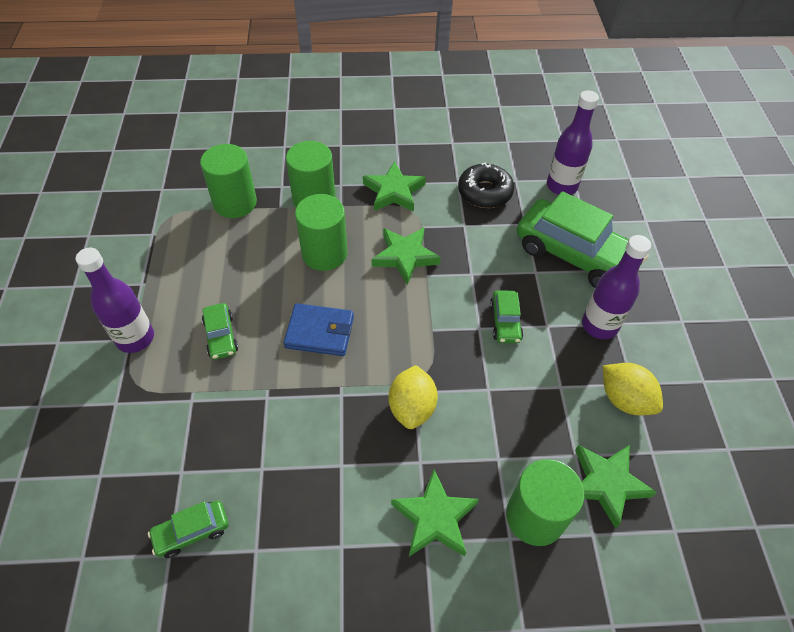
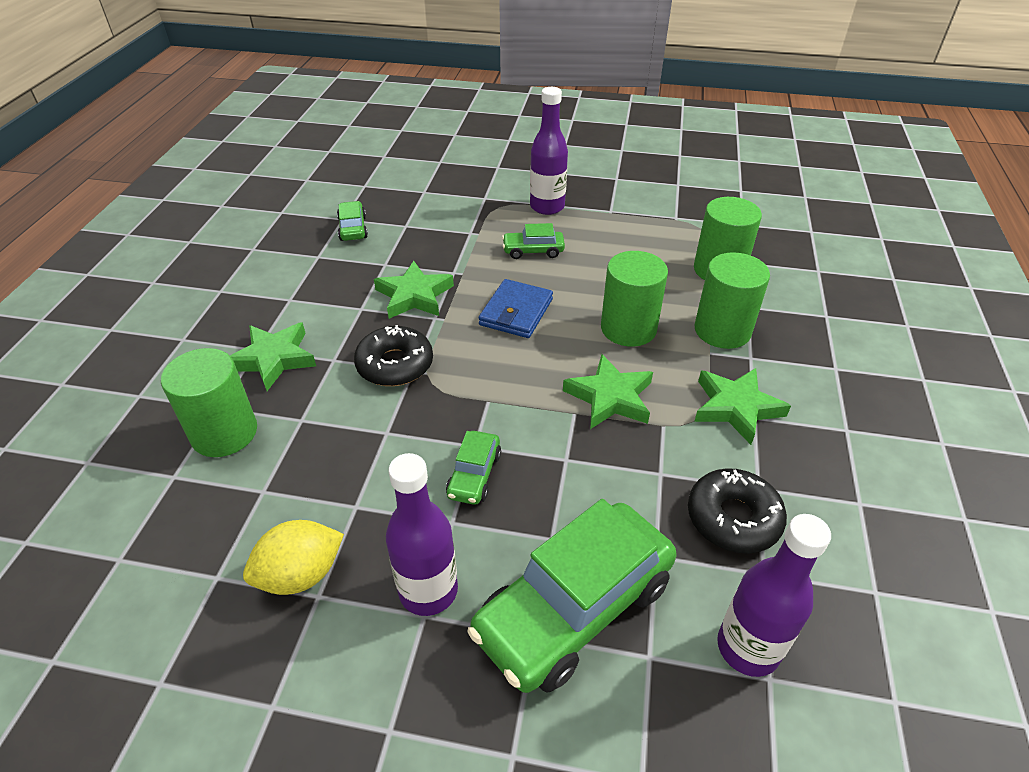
camera: 105 degrees right, 10 degrees down
yellow lemon [389,365,438,429] -> black donut [354,325,433,386]
green car [490,291,523,343] -> green car turned 90 degrees counterclockwise [446,431,501,505]
green star [575,445,657,529] -> green star moved to [374,261,454,319]

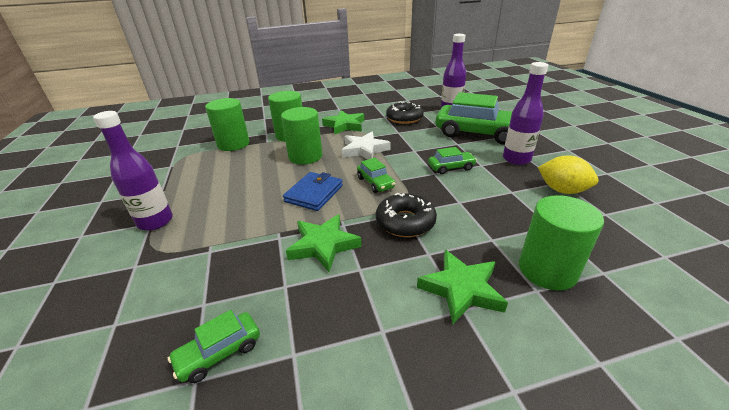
camera: 115 degrees left, 10 degrees down
blue wallet [479,279,553,338] -> blue wallet turned 60 degrees counterclockwise [283,172,343,211]
green car [502,223,565,259] -> green car moved to [357,158,395,193]
green star [563,354,653,429] -> white star [342,132,391,159]

